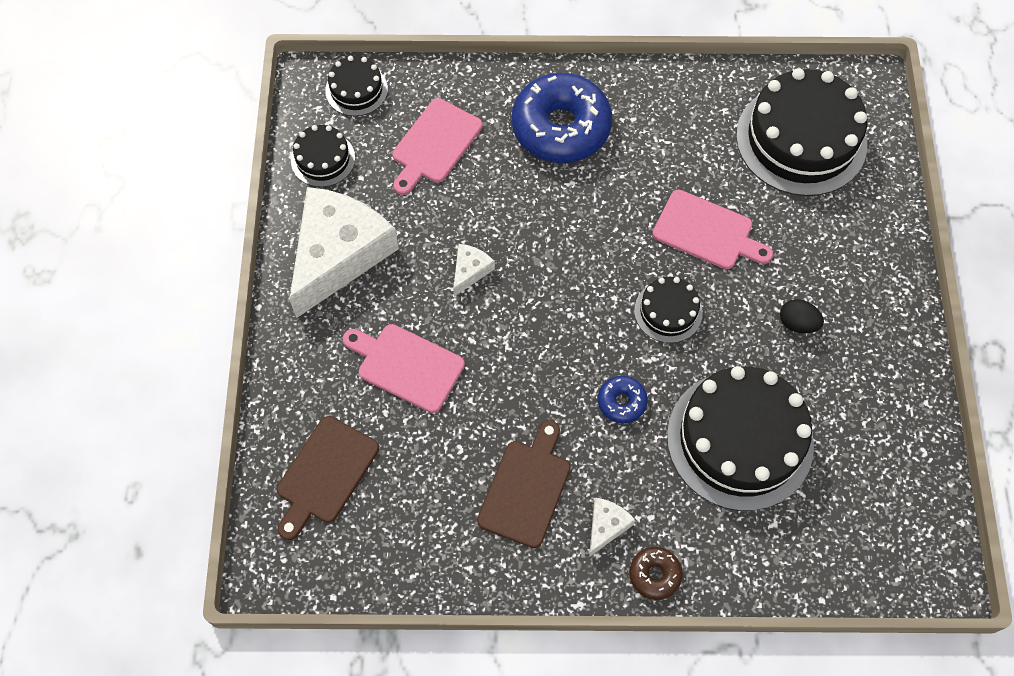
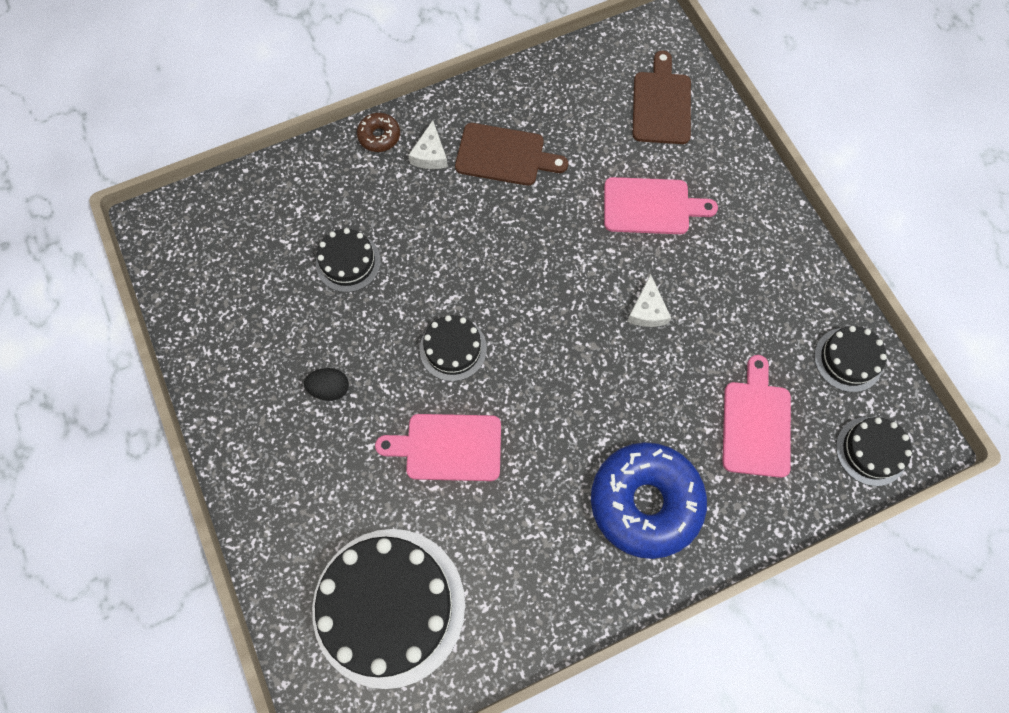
camera: 155 degrees right, 5 degrees up
white cheese [289,187,399,318] -> none
brown cutting board [477,420,570,548] -> brown cutting board turned 75 degrees counterclockwise [455,123,568,186]
blue donut [598,376,648,423] -> none
black cake [667,366,814,511] -> black cake [316,228,381,292], size x0.49

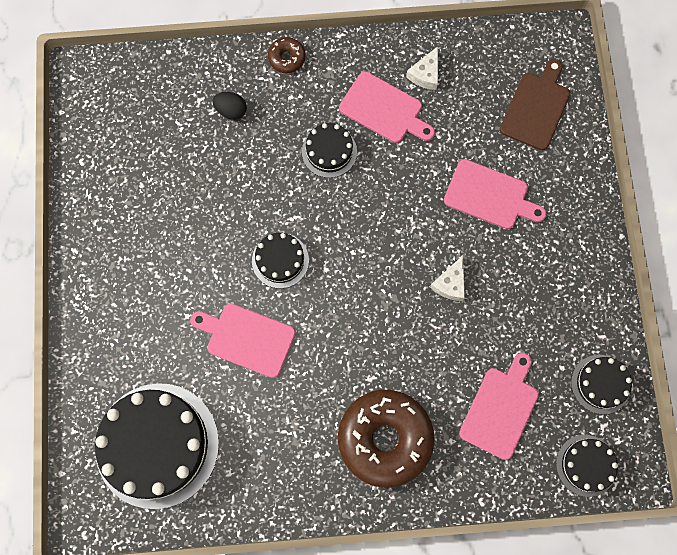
camera: 20 degrees right, 5 degrees up
black egg [304,368,349,401] -> black egg moved to [213,92,247,120]
black cake [316,228,381,292] -> black cake moved to [302,123,357,178]
white cheese [408,120,448,169] -> white cheese moved to [406,46,438,90]
brown cutting board [455,123,568,186] -> pink cutting board [339,71,435,143]
blue donut [591,442,707,559] -> brown donut [338,390,434,488]

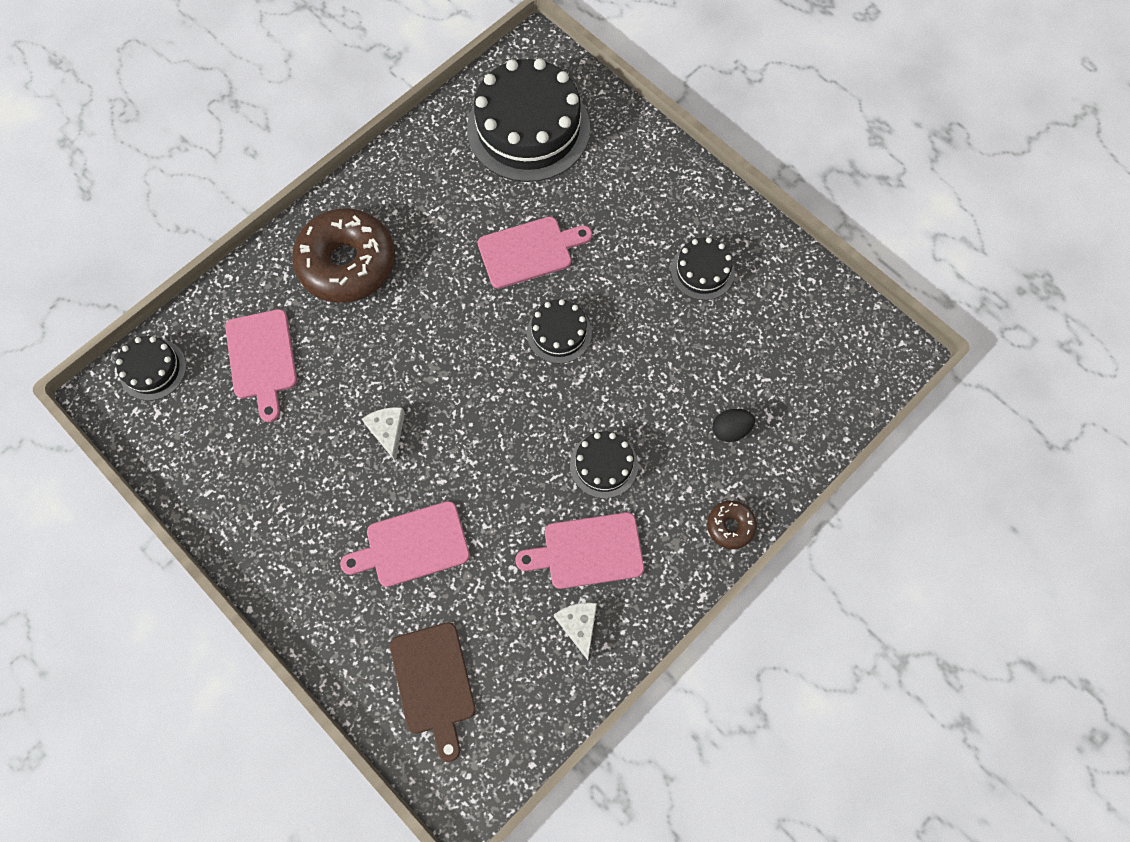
camera: 140 degrees right, 5 degrees down
black cake [571,355,632,414] -> black cake moved to [671,237,735,300]

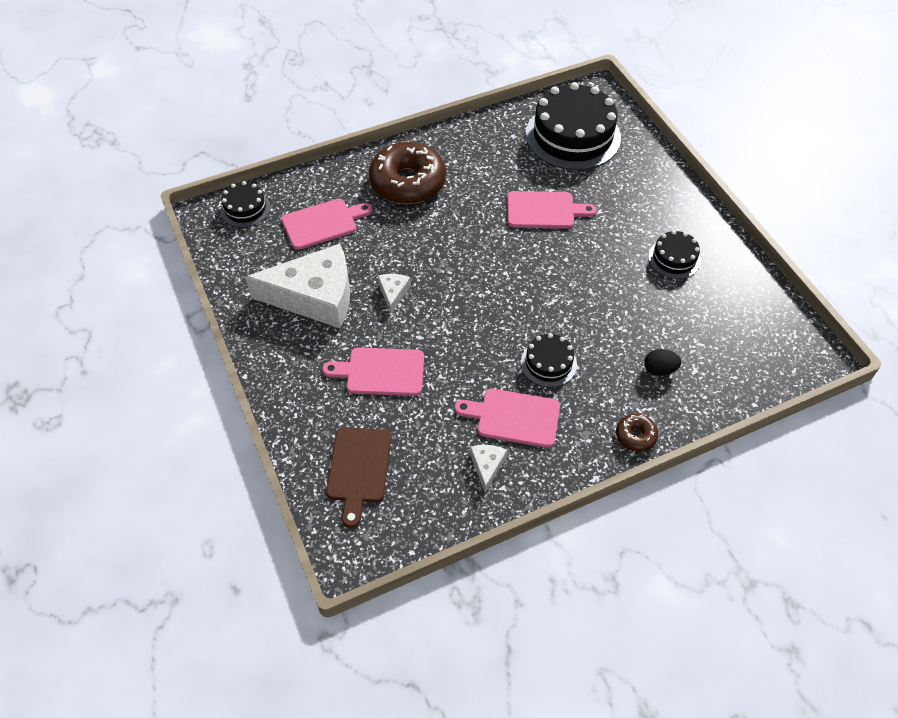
camera: 20 degrees right, 15 degrees down
pink cutting board [225,309,297,422] -> pink cutting board turned 120 degrees counterclockwise [281,199,373,250]
black cake [527,299,592,364] -> none
none -> white cheese [245,244,350,328]

